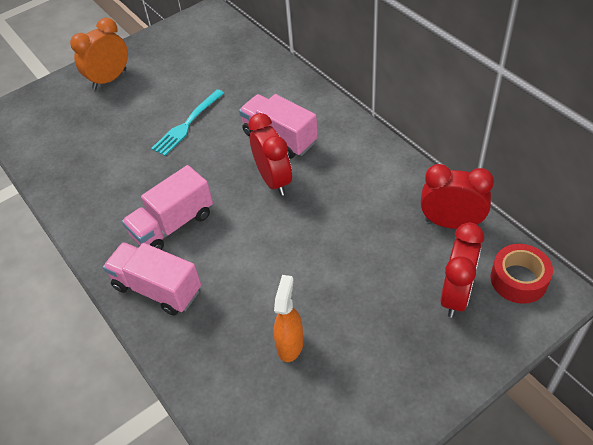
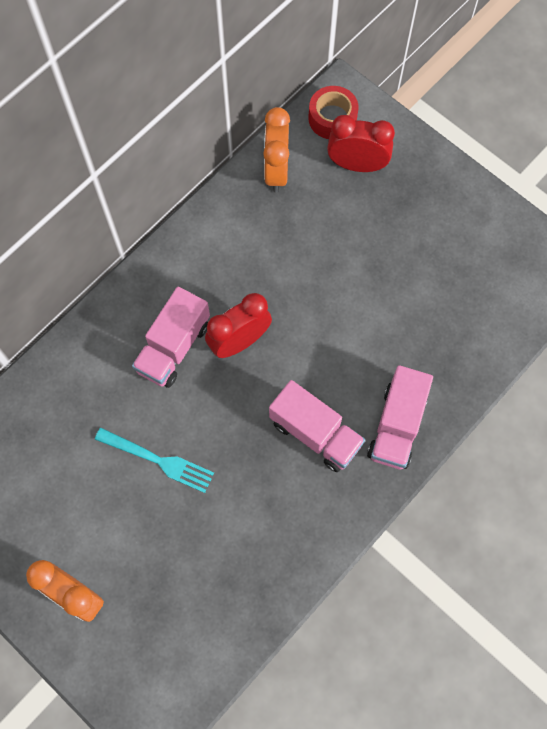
camera: 105 degrees left, 20 degrees up
orange spray bottle [274,275,304,362] -> none
red clock [421,164,494,229] -> orange clock [263,107,290,192]

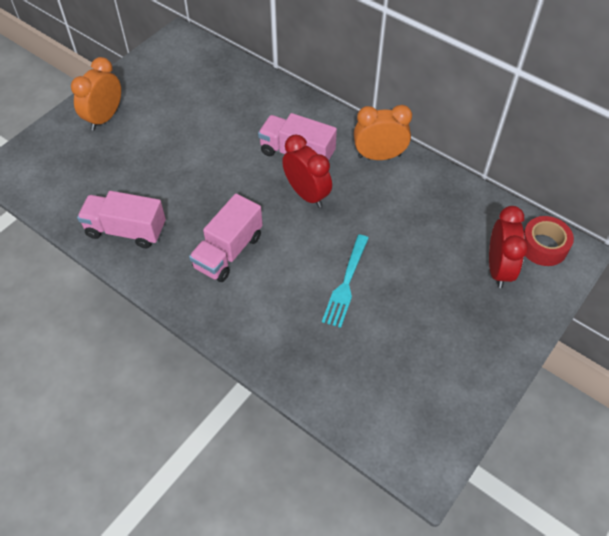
camera: 85 degrees right, 15 degrees down
turquoise fork [95,428,214,493] -> turquoise fork moved to [322,234,369,328]
orange clock [263,107,290,192] -> orange clock moved to [354,105,412,160]
pink truck [367,365,433,469] -> pink truck moved to [77,191,166,248]

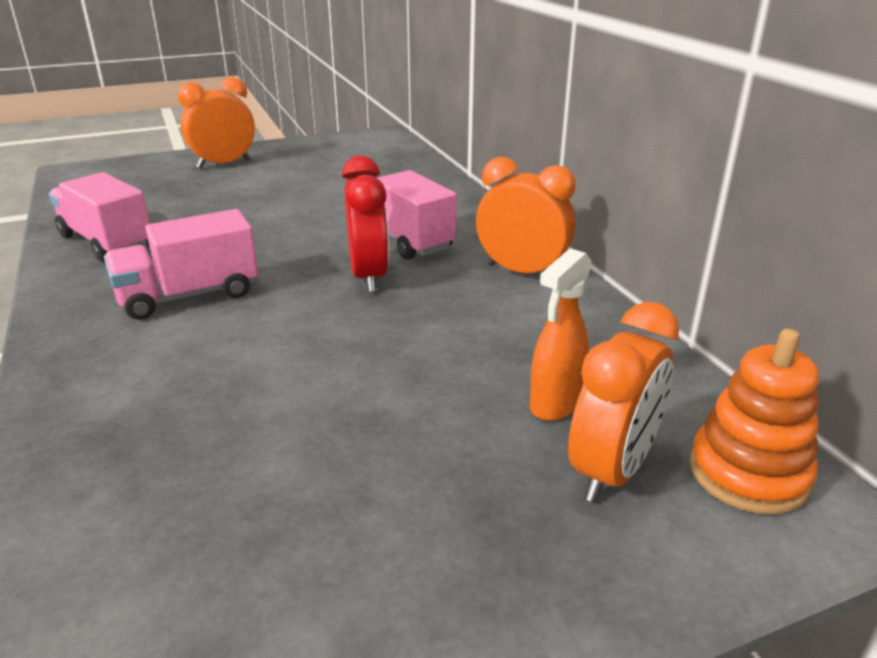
camera: 30 degrees right, 25 degrees down
turquoise fork [322,234,369,328] -> none
red clock [489,206,528,288] -> orange clock [568,302,679,503]
red tape [524,216,574,266] -> orange stacking toy [690,329,819,514]
none -> orange spray bottle [530,248,592,421]

